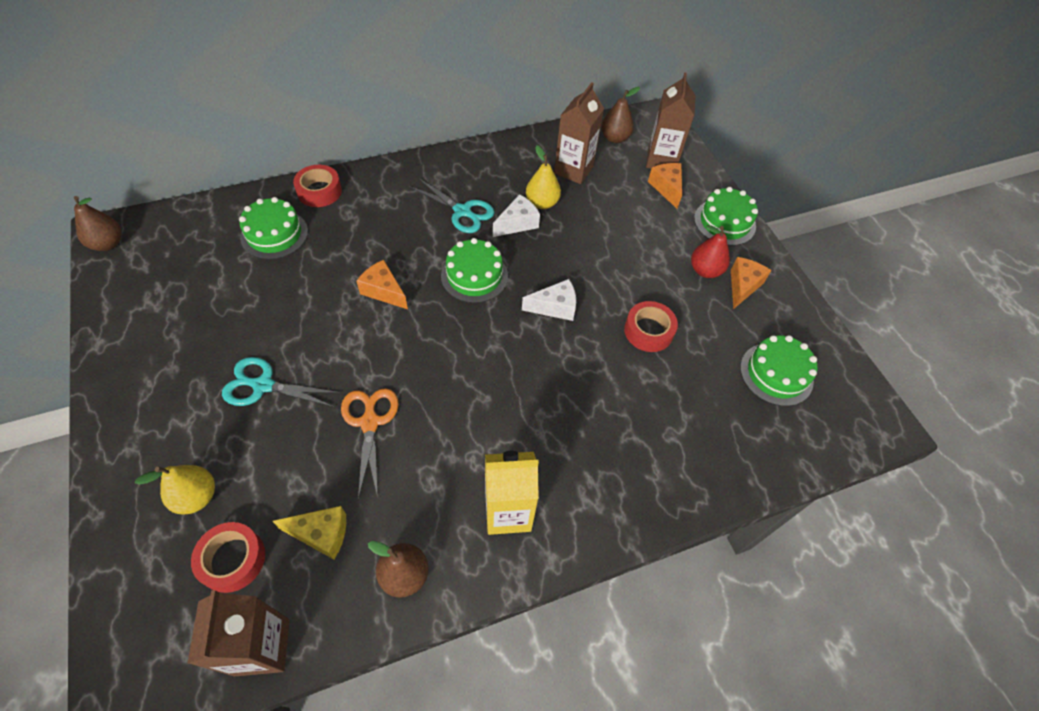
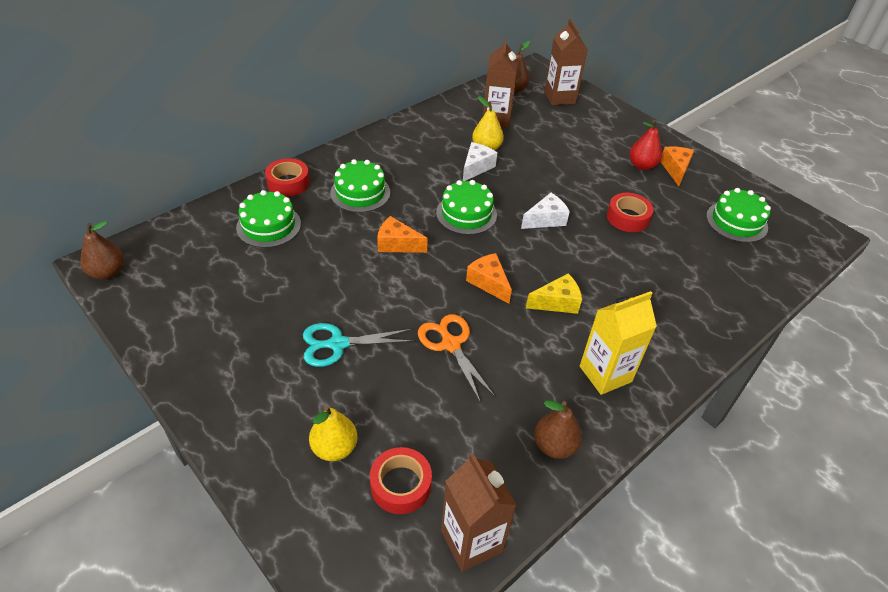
camera: 20 degrees left, 10 degrees down
yellow cheese [272,506,346,559] -> yellow cheese moved to [526,274,582,314]
turquoise scissors [409,178,495,233] -> none
orange cheese [648,163,682,209] -> orange cheese moved to [466,253,512,304]
green cake [694,187,758,246] -> green cake moved to [330,159,390,213]

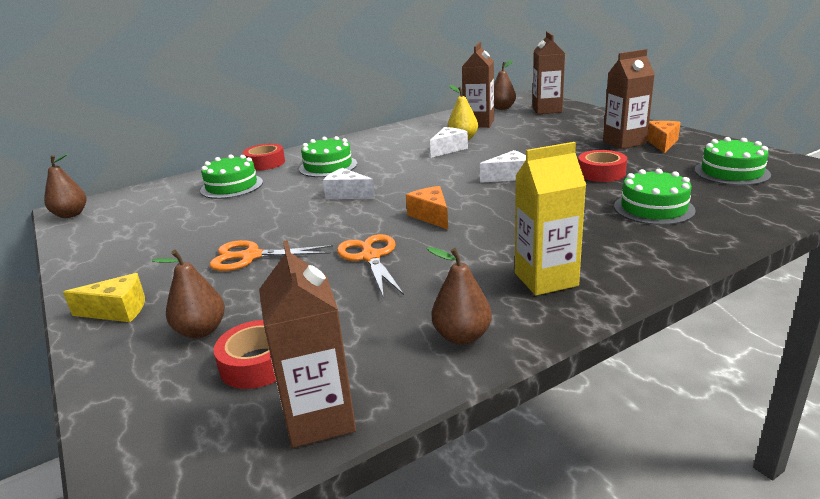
camera: 15 degrees right, 20 degrees down
turquoise scissors [303,323,414,367] -> orange scissors [209,240,333,271]
yellow pear [309,406,358,461] -> brown pear [152,250,225,338]
orange cheese [377,216,428,253] -> white cheese [323,168,375,199]
green cake [436,180,497,235] -> green cake moved to [614,169,696,225]
yellow cheese [526,274,582,314] -> yellow cheese moved to [63,273,145,322]
red pear [629,120,662,170] -> brown carton [603,49,655,149]

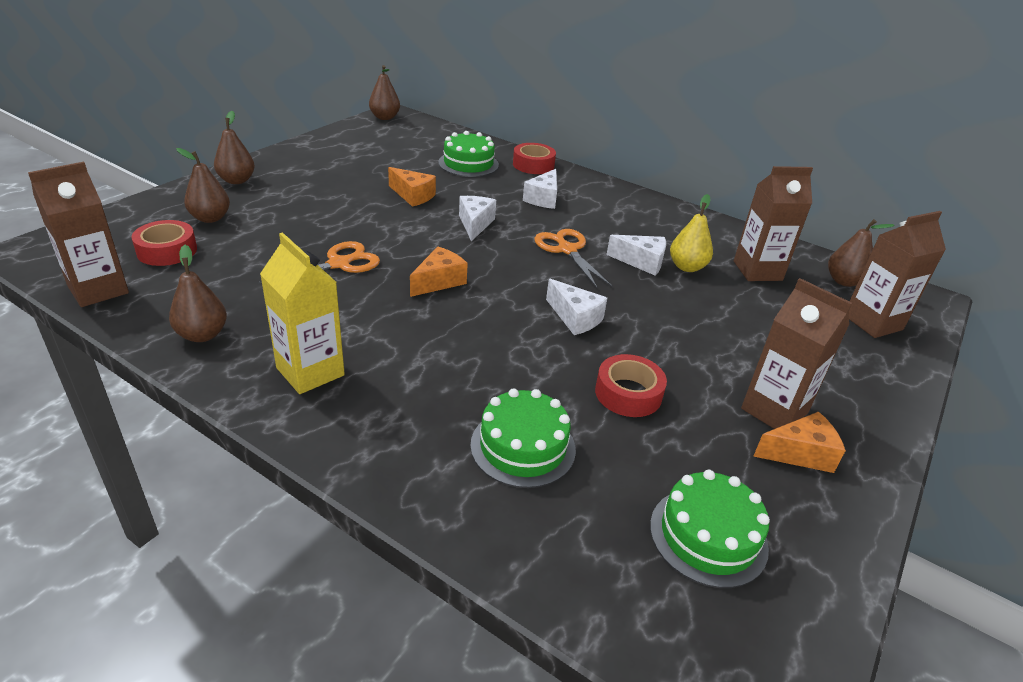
camera: 60 degrees right, 10 degrees up
yellow cheese [63,273,145,322] -> brown pear [214,111,255,184]
orange scissors [209,240,333,271] -> orange scissors moved to [534,229,613,288]
green cake [299,136,357,177] -> white cheese [523,169,557,209]
none -> orange cheese [388,167,436,207]

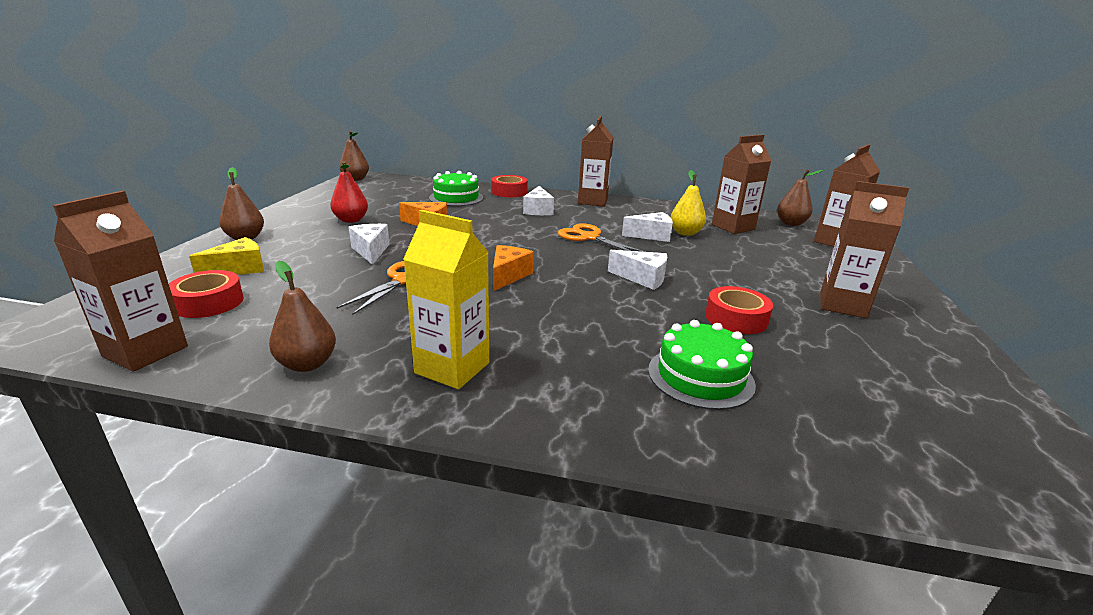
camera: 20 degrees left, 10 degrees down
brown pear [176,148,230,223] -> yellow cheese [189,237,264,275]
white cheese [459,196,496,241] -> white cheese moved to [349,224,389,265]
green cake [650,470,770,588] -> none
orange cheese [753,412,846,473] -> none
none -> red pear [330,161,368,223]
none -> brown carton [578,116,613,207]

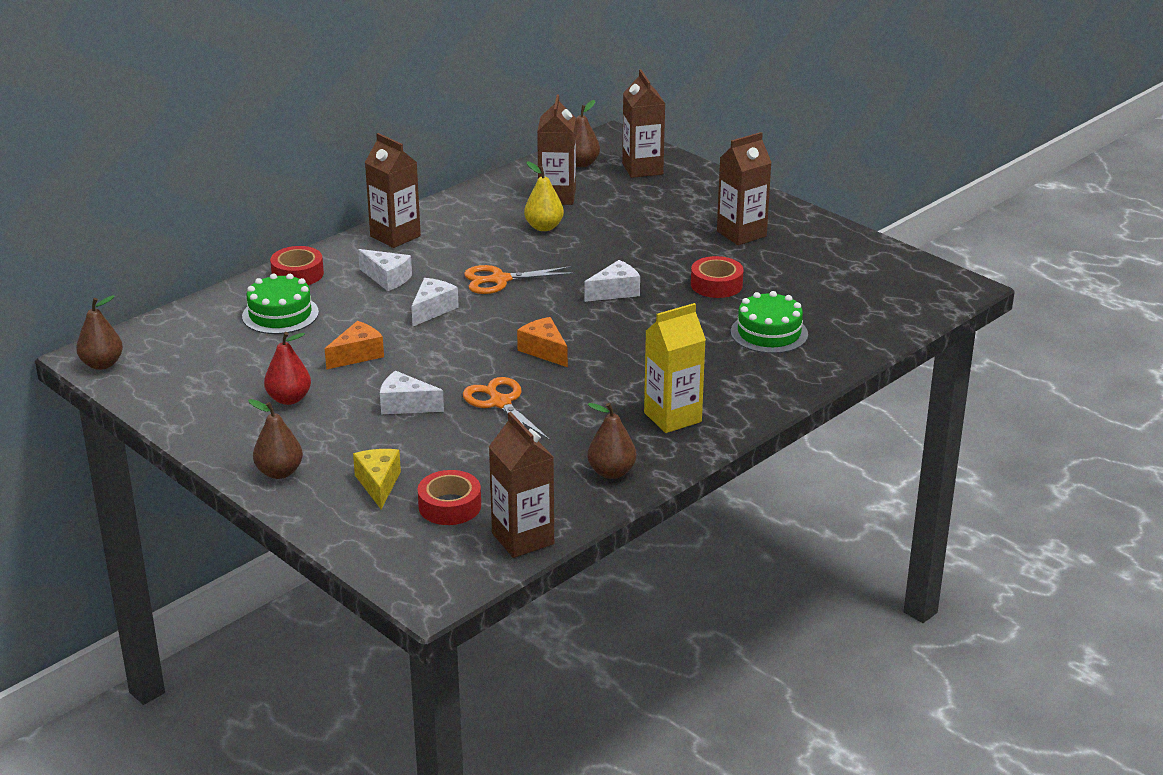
camera: 55 degrees left, 5 degrees up
white cheese [622,212,673,242] -> white cheese moved to [411,278,459,326]

